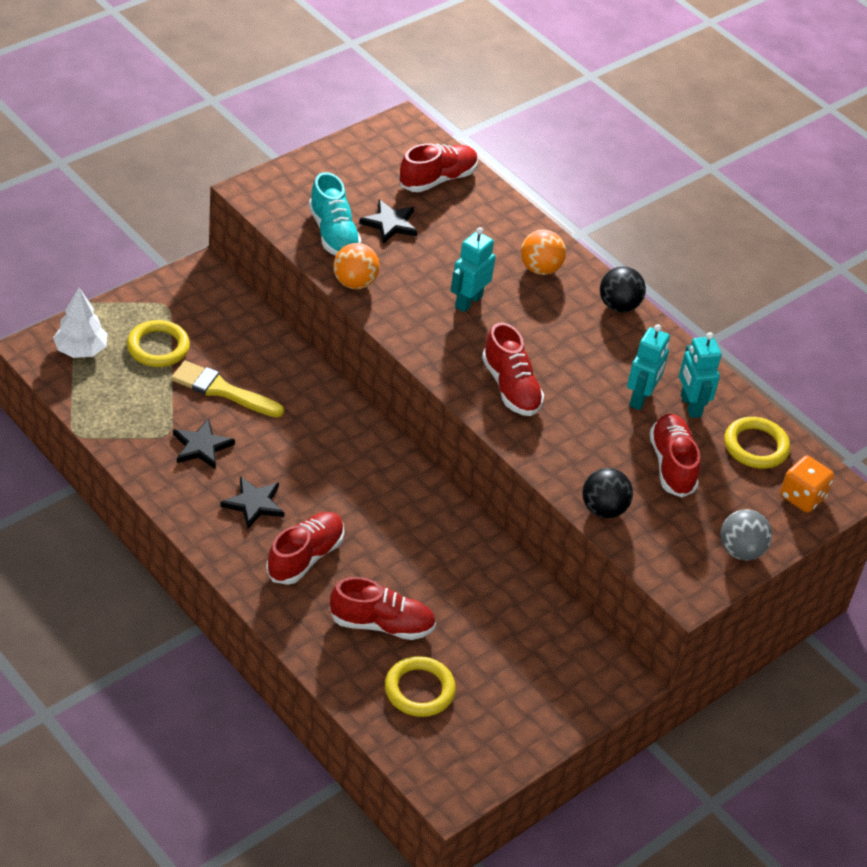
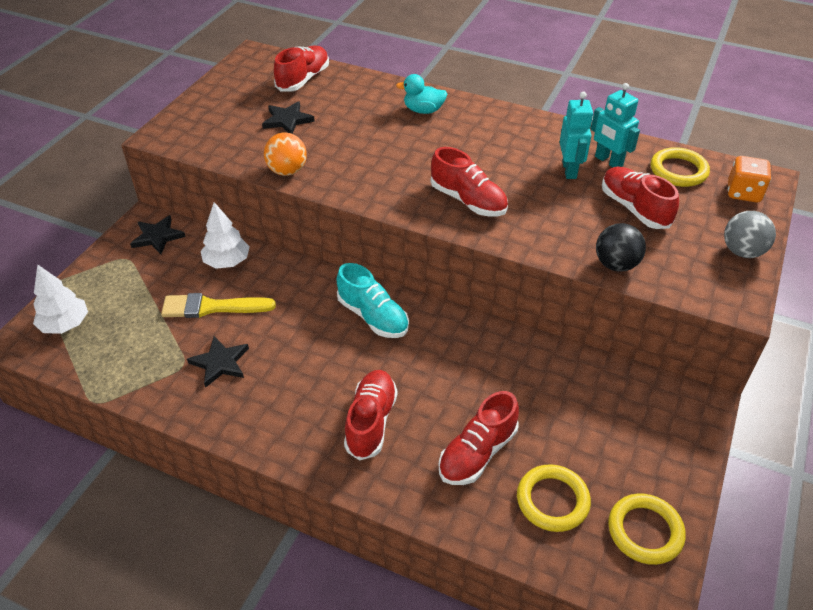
camera: 20 degrees left, 0 degrees up
yellow ring [127,320,190,367] -> yellow ring moved to [608,494,686,565]
black star [220,476,284,529] -> black star moved to [130,215,186,254]
turquoise shoe [309,172,362,256] -> turquoise shoe moved to [337,263,409,338]
red shoe [329,577,436,640] -> red shoe turned 150 degrees clockwise [439,391,519,485]
turquoise robot [451,227,496,312] -> none
orange ball [521,229,566,275] -> turquoise duck [396,74,447,114]
black ball [600,266,646,312] -> none
none -> white tree [201,202,250,269]

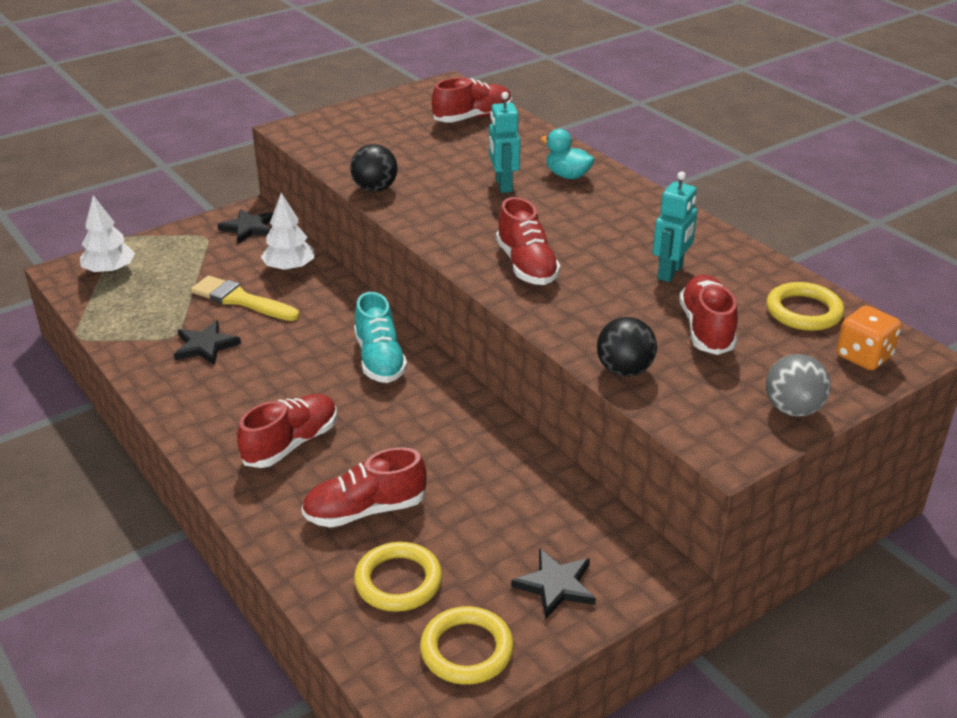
camera: 30 degrees right, 10 degrees down
black star [262,101,315,134] -> black star moved to [511,548,596,619]
orange ball [264,133,307,176] -> black ball [350,144,398,192]
turquoise robot [591,83,640,167] -> turquoise robot moved to [489,92,520,193]

